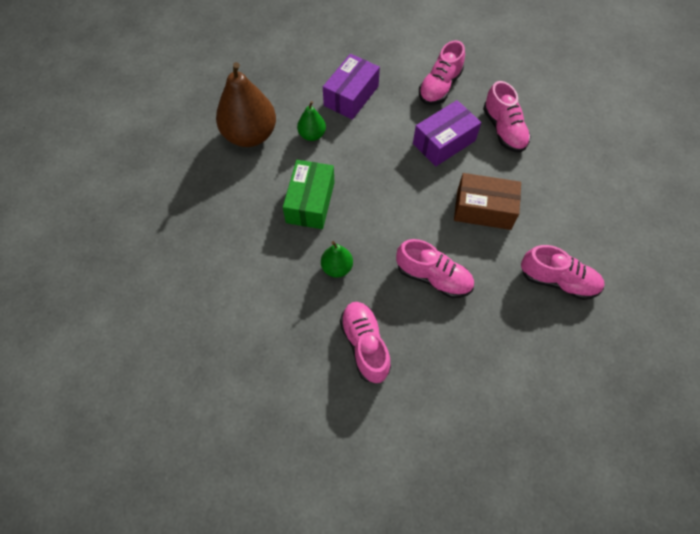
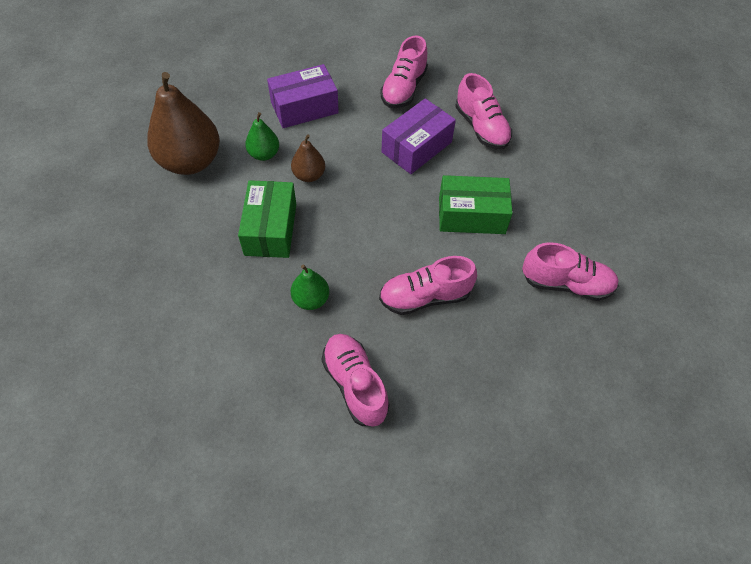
camera: 10 degrees left, 5 degrees down
purple box [323,54,380,120] -> purple box turned 45 degrees clockwise [267,64,339,128]
pink shoe [396,239,474,298] -> pink shoe turned 150 degrees clockwise [379,256,477,315]
brown box [454,173,521,230] -> green box [439,175,513,234]
none -> brown pear [291,134,325,182]

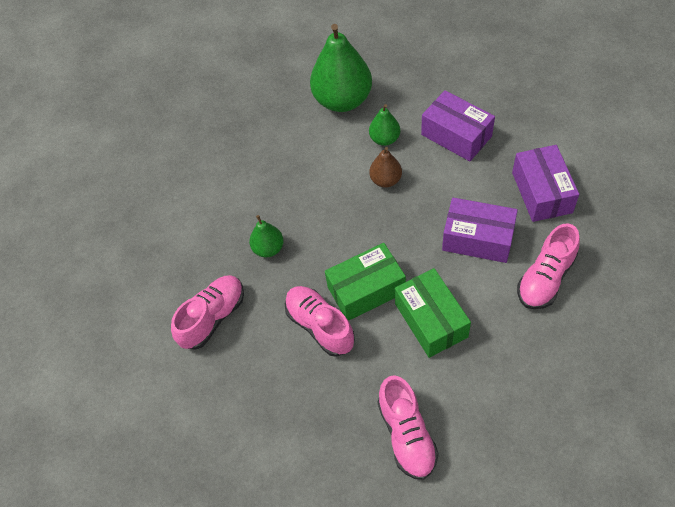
camera: 70 degrees right, 0 degrees up
brown pear [147,72,220,175] -> green pear [310,24,372,112]
green box [238,180,296,258] -> green box moved to [325,243,406,321]
pink shoe [380,35,428,108] -> purple box [512,145,579,222]

